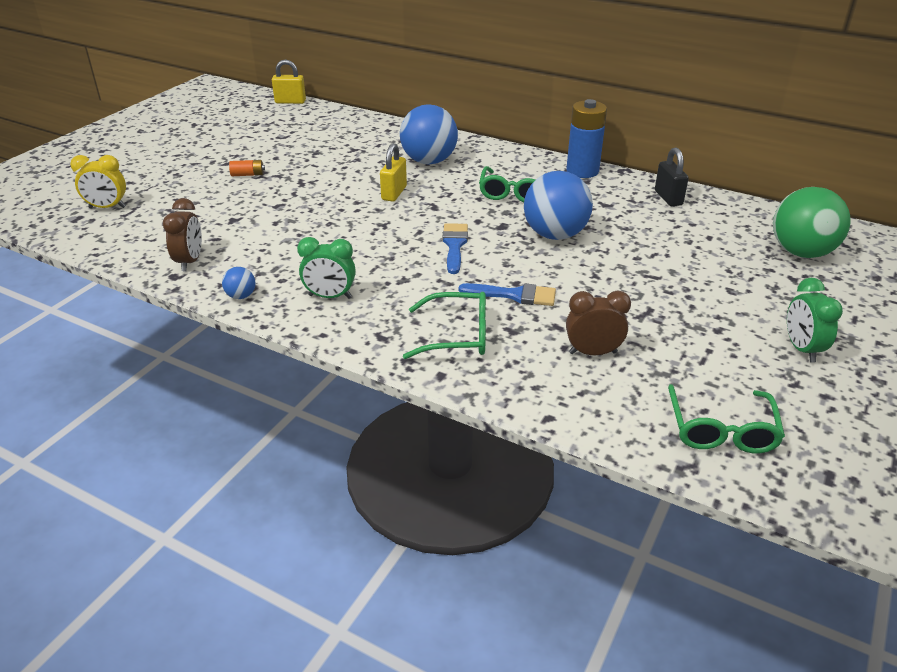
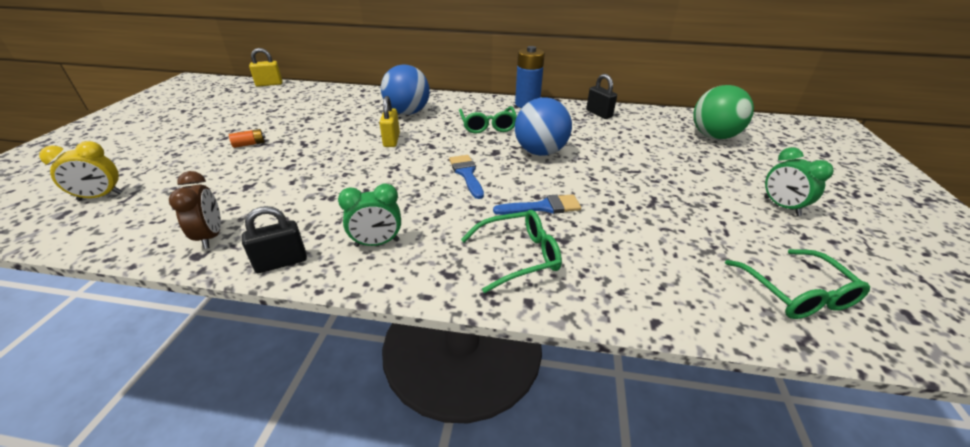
camera: 20 degrees left, 0 degrees up
blue ball [222,267,256,299] -> black padlock [242,206,307,273]
brown clock [566,291,631,355] -> none

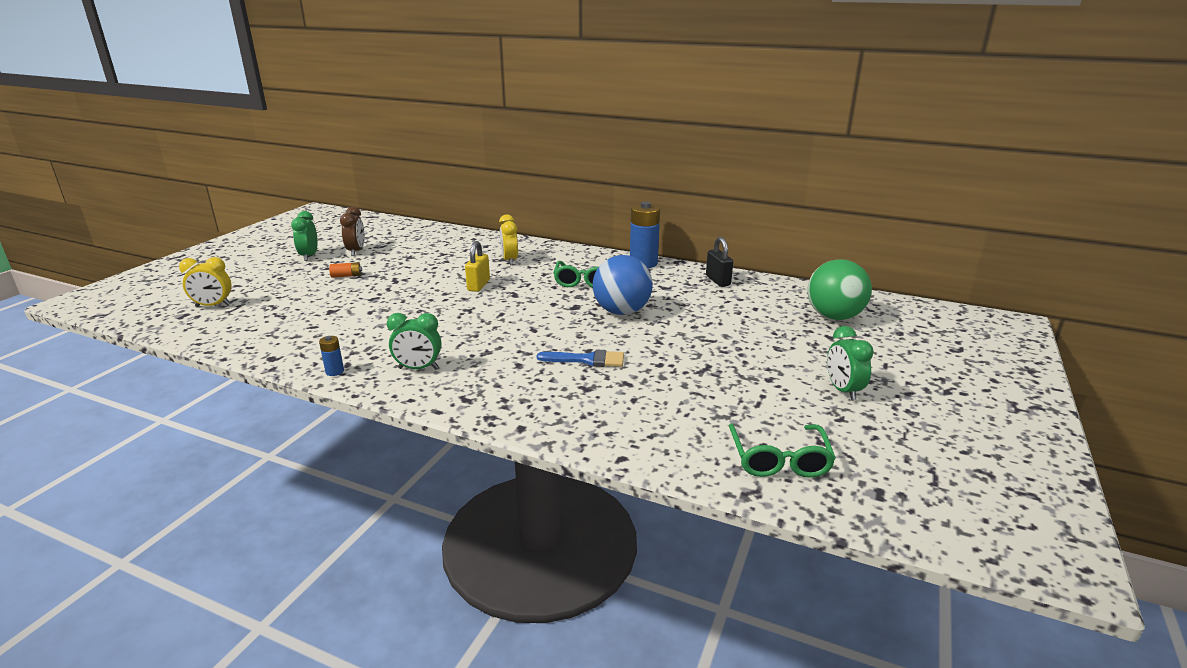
camera: 15 degrees right, 10 degrees down
brown clock [169,171,221,249] -> brown clock moved to [340,207,365,256]
black padlock [242,206,307,273] -> blue battery [319,336,344,376]
yellow padlock [249,48,283,87] -> none
blue ball [381,64,430,115] -> yellow clock [499,214,518,265]
blue brush [449,155,484,199] -> none
green glasses [461,210,562,293] -> none
none -> green clock [291,211,318,261]

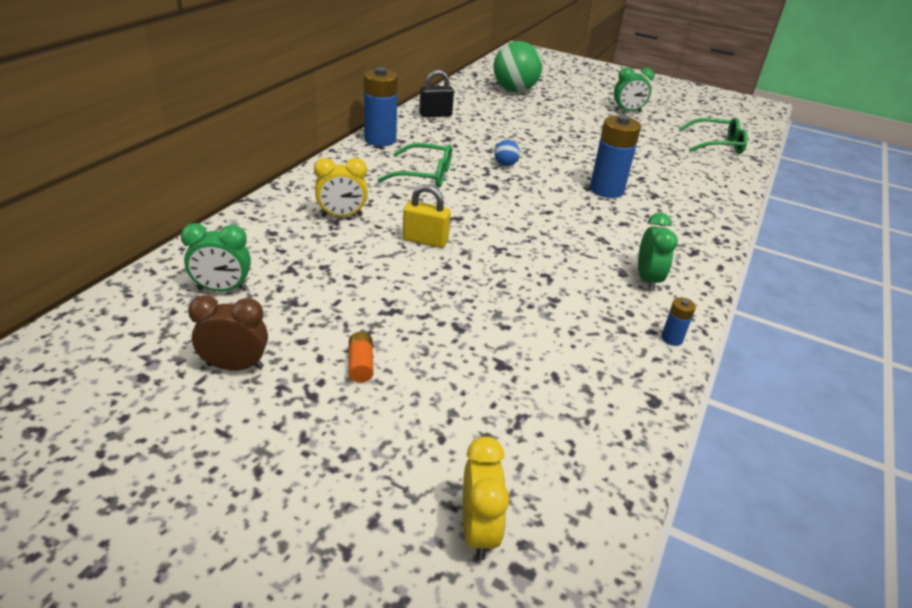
camera: 90 degrees left, 10 degrees up
green clock [291,211,318,261] -> green clock moved to [181,223,251,291]
blue brush [537,349,624,367] -> blue battery [590,115,641,198]
blue ball [593,255,653,315] -> blue ball [494,140,520,166], size x0.43

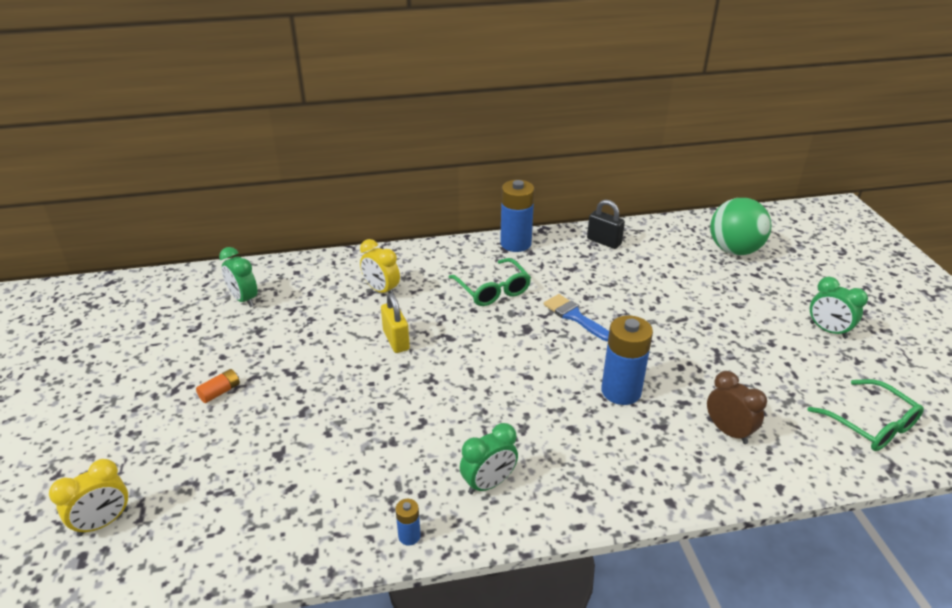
camera: 55 degrees right, 0 degrees up
brown clock [188,295,268,370] -> brown clock moved to [707,371,767,444]
blue ball [494,140,520,166] -> blue brush [544,294,609,342]

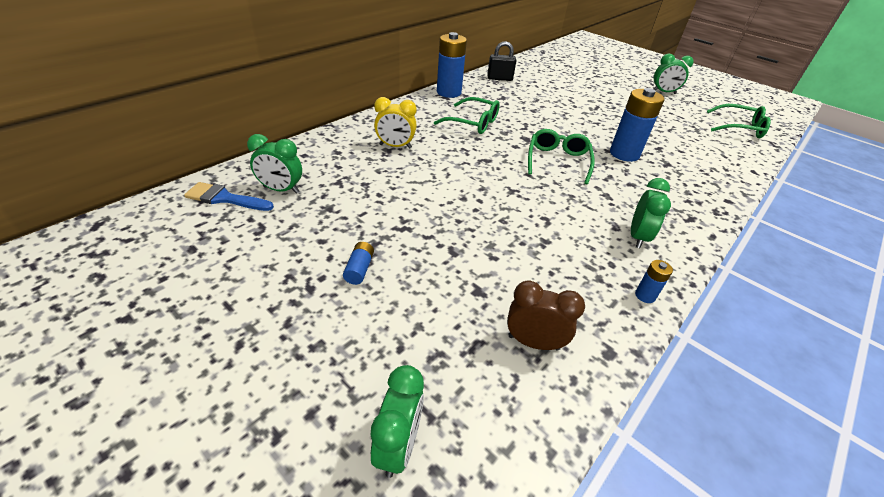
camera: 40 degrees left, 5 degrees up
yellow clock [49,459,128,536] -> green clock [371,365,424,478]
orange battery [196,369,240,403] -> blue battery [343,242,374,285]
yellow padlock [381,293,410,353] -> none
blue brush [544,294,609,342] -> blue brush moved to [184,182,274,211]
brown clock [707,371,767,444] -> brown clock moved to [507,280,585,351]
green ball [710,198,771,255] -> none
none -> green glasses [528,129,595,184]

